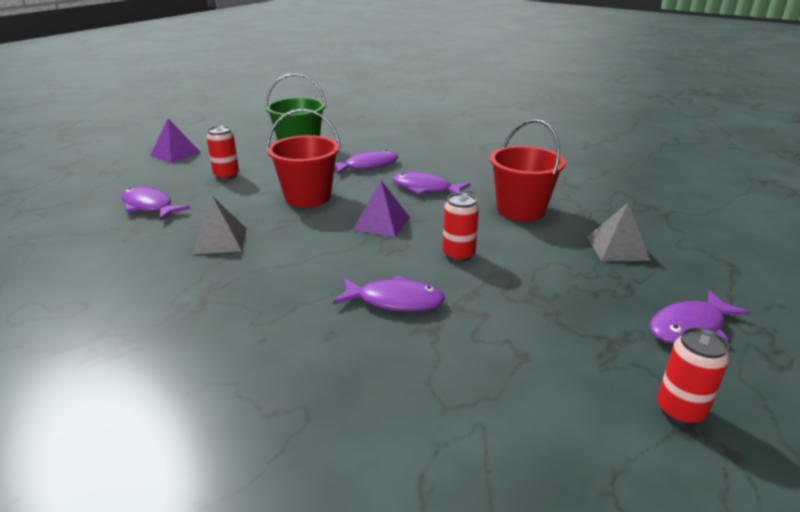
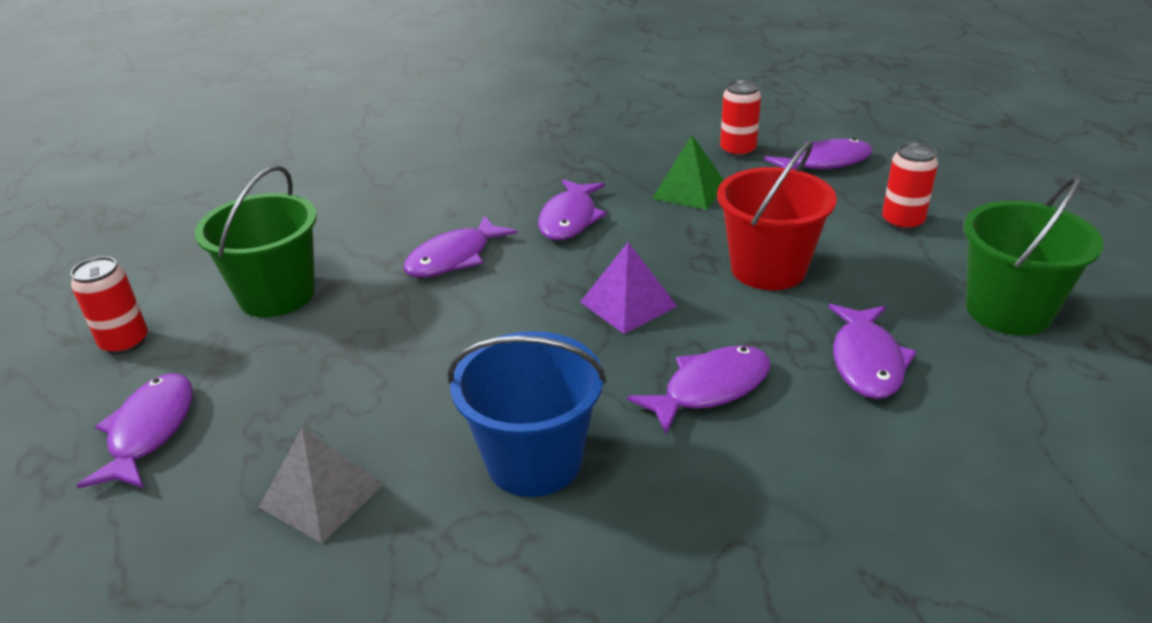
camera: 125 degrees right, 5 degrees up
purple pyramid [150,118,201,163] -> none
grey pyramid [193,196,247,254] -> green pyramid [652,135,724,210]
red can [443,193,479,262] -> red can moved to [720,80,761,157]
red bucket [490,119,566,221] -> blue bucket [447,331,606,497]
none -> green bucket [195,165,317,317]
none -> purple fish [538,179,607,240]

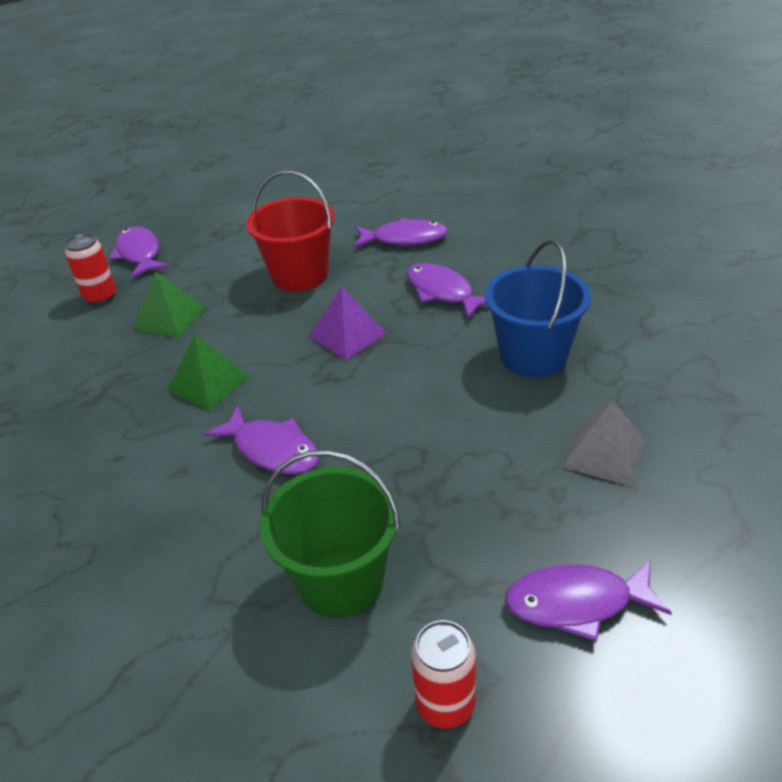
camera: 95 degrees left, 5 degrees up
purple fish [538,179,607,240] -> green pyramid [167,334,250,410]
red can [882,143,938,231] -> none
green bucket [964,175,1104,336] -> none

